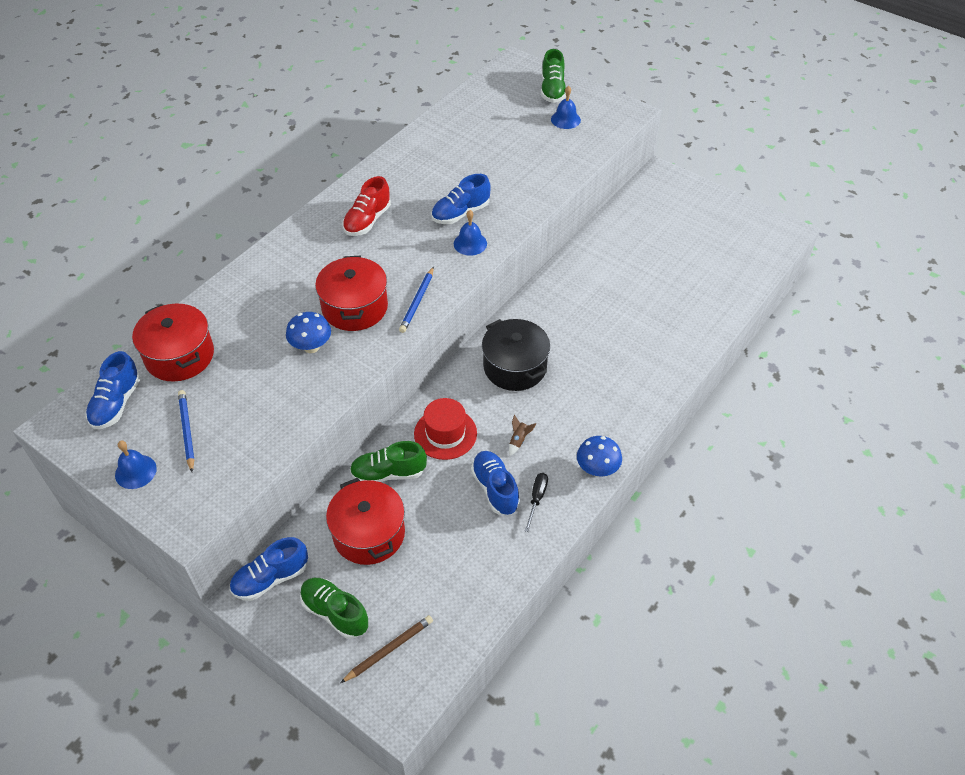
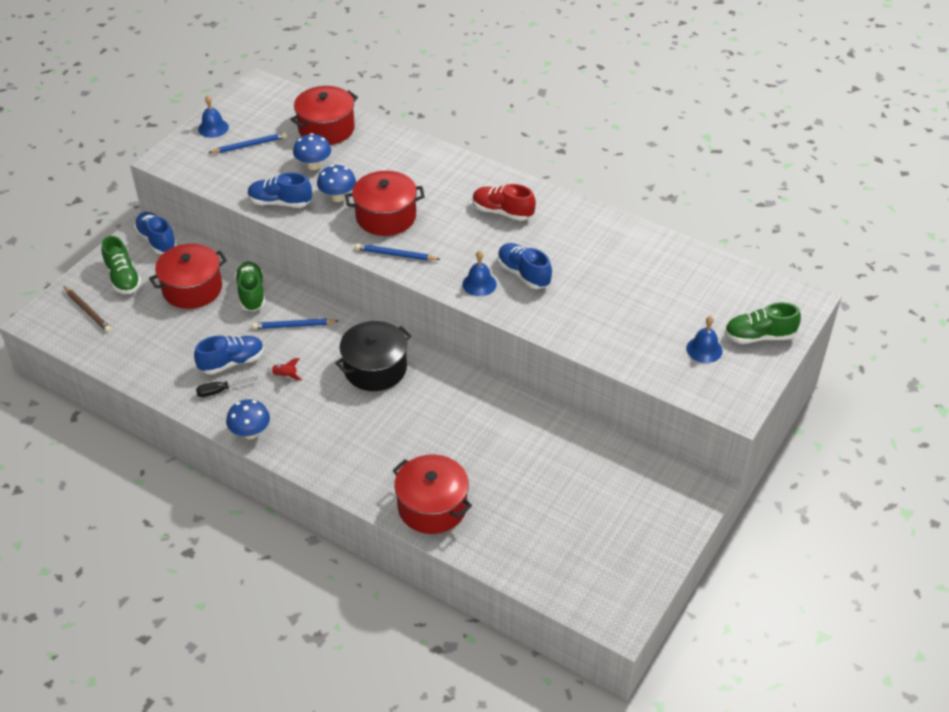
camera: 85 degrees right, 5 degrees down
blue shoe [86,351,140,429] -> blue shoe moved to [248,173,312,208]
green shoe [300,578,368,639] -> green shoe turned 120 degrees clockwise [102,236,142,294]
red hat [414,398,477,460] -> blue pencil [252,318,338,329]
brown rocket [509,415,536,456] -> red rocket [267,358,302,381]
black screwdriver [525,473,548,532] -> black screwdriver turned 150 degrees clockwise [196,376,258,397]
none -> blue mushroom [293,133,331,170]
none -> red pot [392,454,472,534]

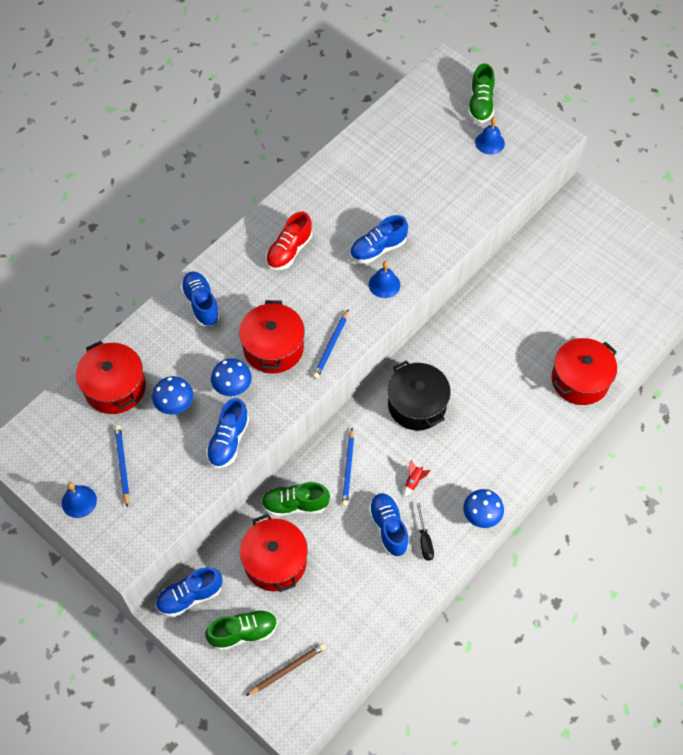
camera: 80 degrees left, 15 degrees up
none -> blue shoe [180,271,220,326]

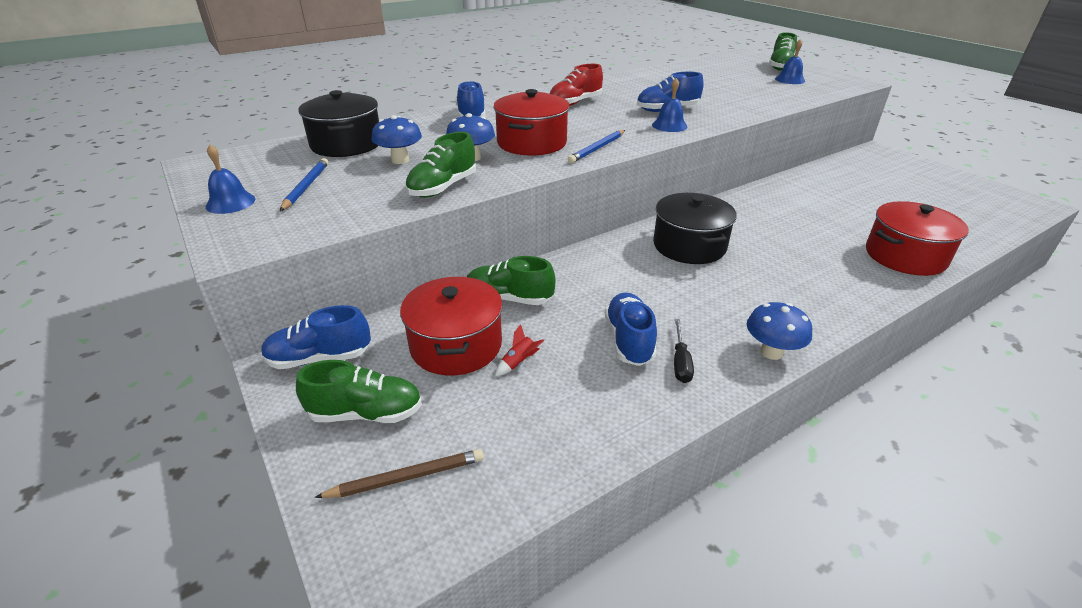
camera: 15 degrees right, 25 degrees down
red pot [76,341,146,414] -> black pot [298,90,379,157]
blue shoe [206,398,249,468] -> green shoe [405,132,476,198]
blue pencil [342,428,354,506] -> none
red rocket [404,460,431,497] -> red rocket moved to [495,324,544,376]

